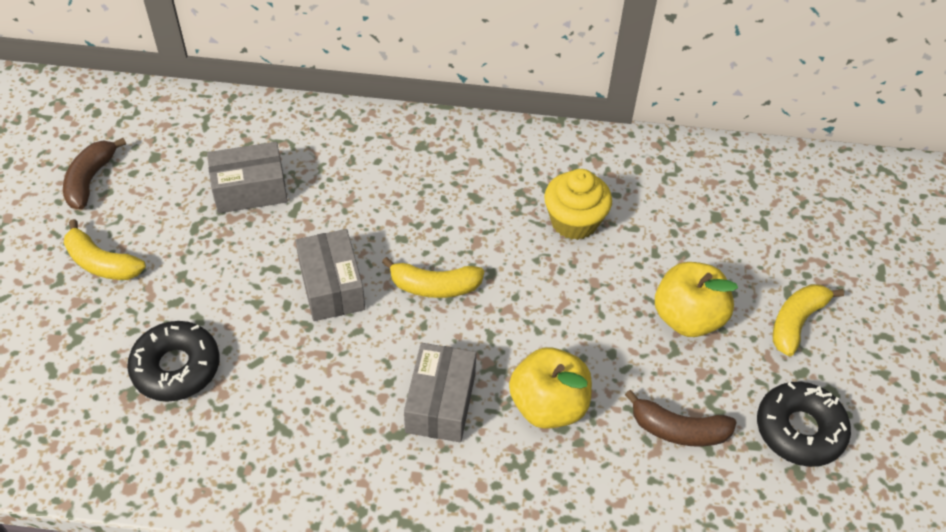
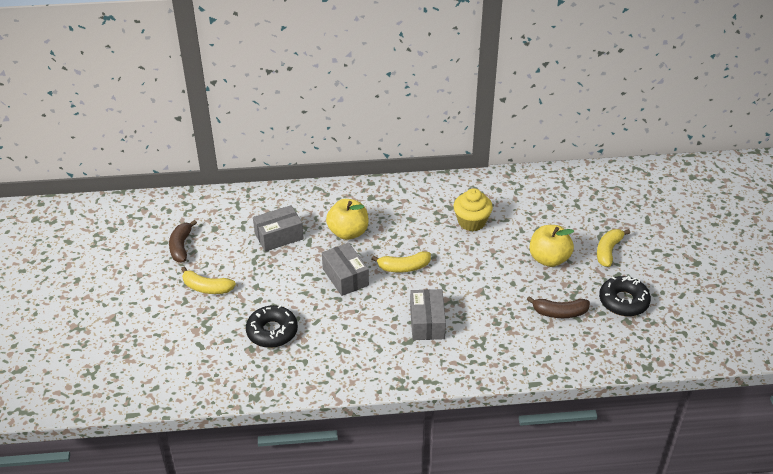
camera: 10 degrees left, 10 degrees down
yellow apple [509,347,592,429] -> yellow apple moved to [326,199,368,240]

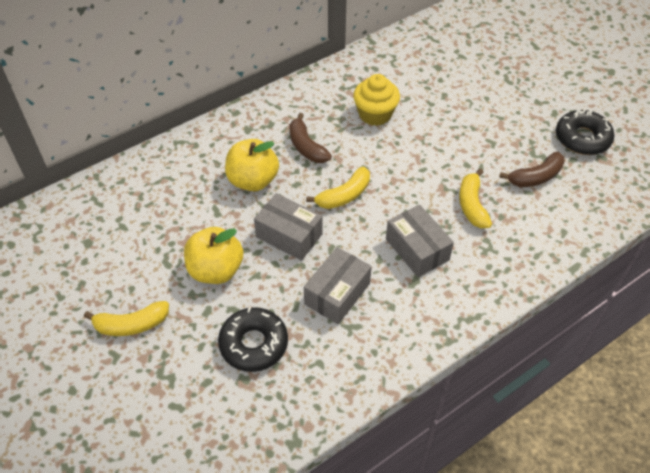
camera: 30 degrees left, 10 degrees up
brown banana [169,220,197,263] -> brown banana moved to [289,113,332,163]
grey box [253,205,304,252] -> grey box moved to [304,247,372,324]
yellow apple [530,225,574,267] -> yellow apple moved to [184,227,243,284]
yellow banana [597,229,630,267] -> yellow banana moved to [459,169,492,228]

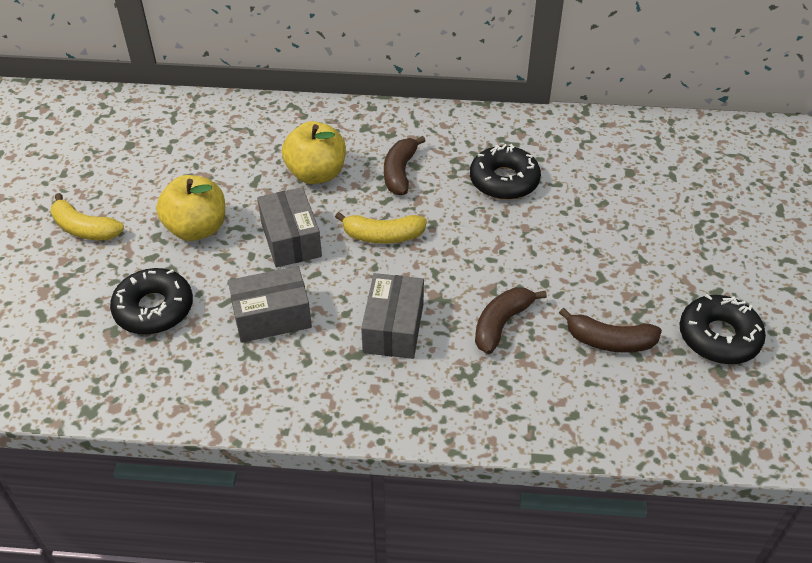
camera: 40 degrees right, 5 degrees down
yellow cupcake [353,74,400,126] -> black donut [470,144,541,200]
yellow banana [459,169,492,228] -> brown banana [475,287,547,354]

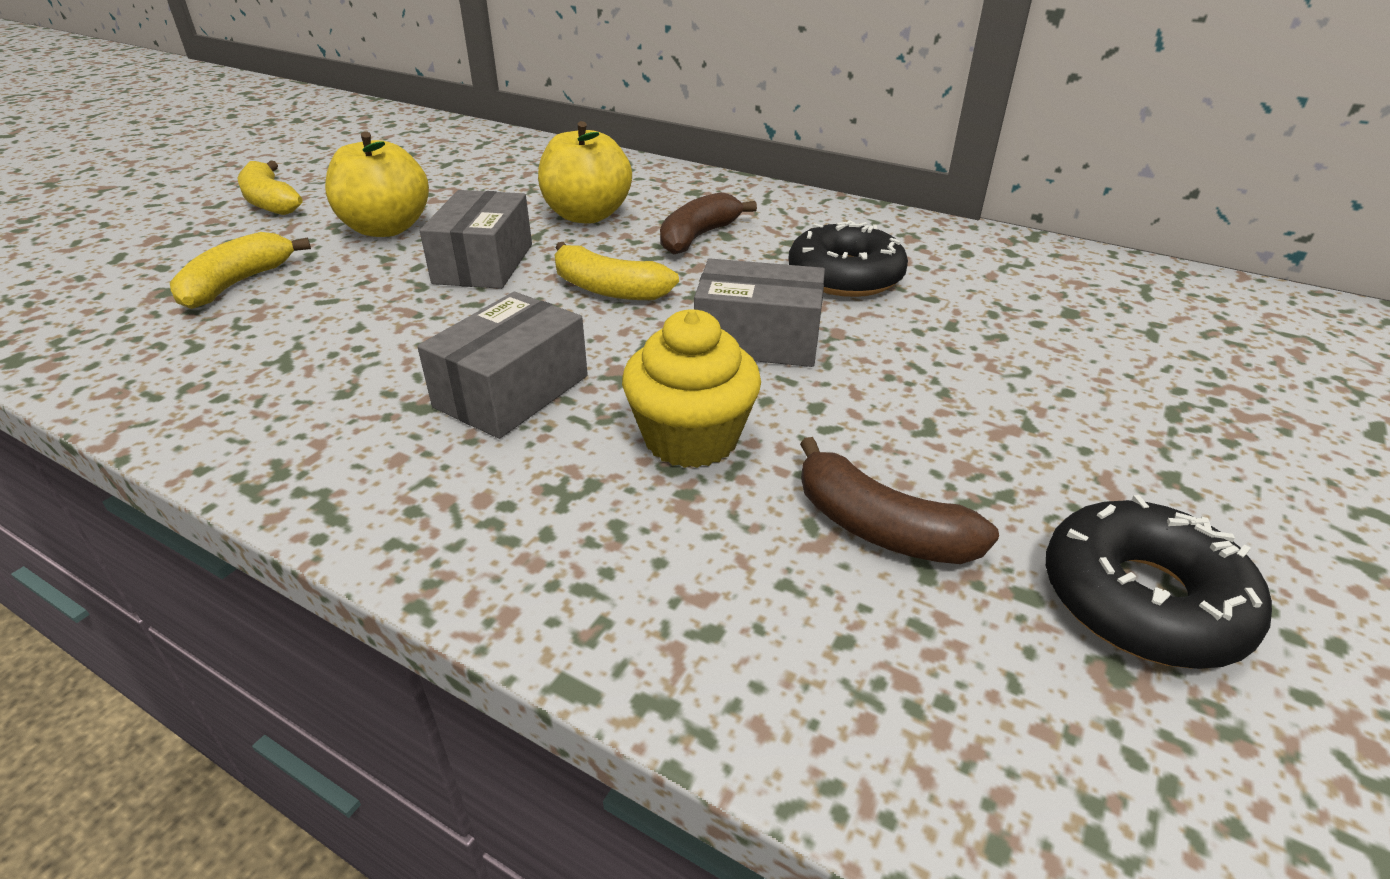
camera: 25 degrees right, 10 degrees down
black donut [110,268,193,335] -> yellow banana [170,232,311,309]
grey box [228,266,312,343] -> grey box moved to [694,258,825,367]
brown banana [475,287,547,354] -> yellow cupcake [622,309,761,468]

